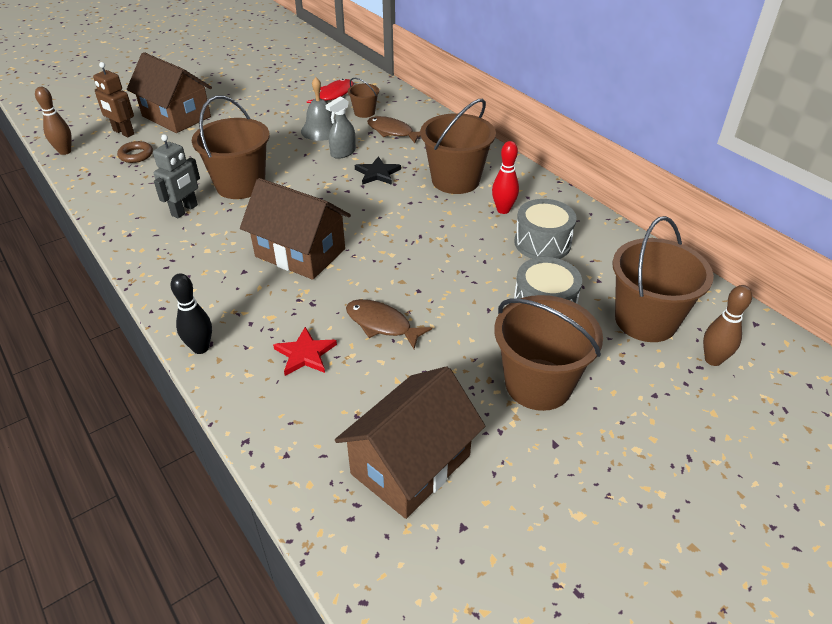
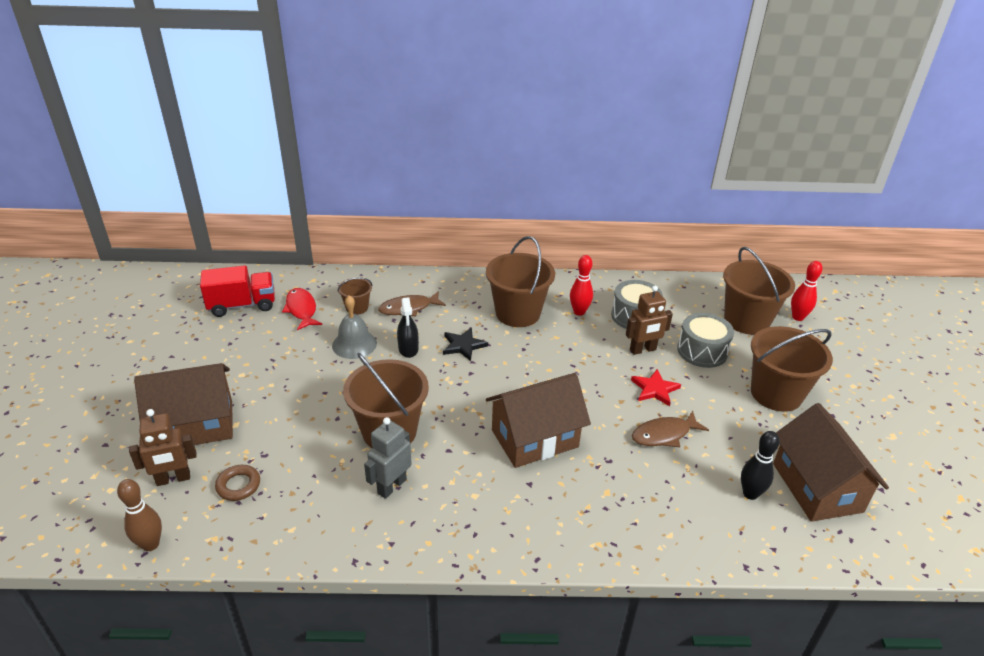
camera: 55 degrees left, 5 degrees down
grey robot [153,134,200,218] -> grey robot turned 120 degrees counterclockwise [364,417,412,499]
black bowling pin [171,274,212,354] -> black bowling pin moved to [741,431,780,500]
red star [273,327,337,376] -> red star moved to [631,369,681,406]
grey spray bottle [326,97,356,159] -> black spray bottle [397,297,419,358]
brown bowling pin [703,285,752,366] -> red bowling pin [791,261,822,321]
none -> red truck [200,265,275,317]
none -> brown robot [626,286,673,355]

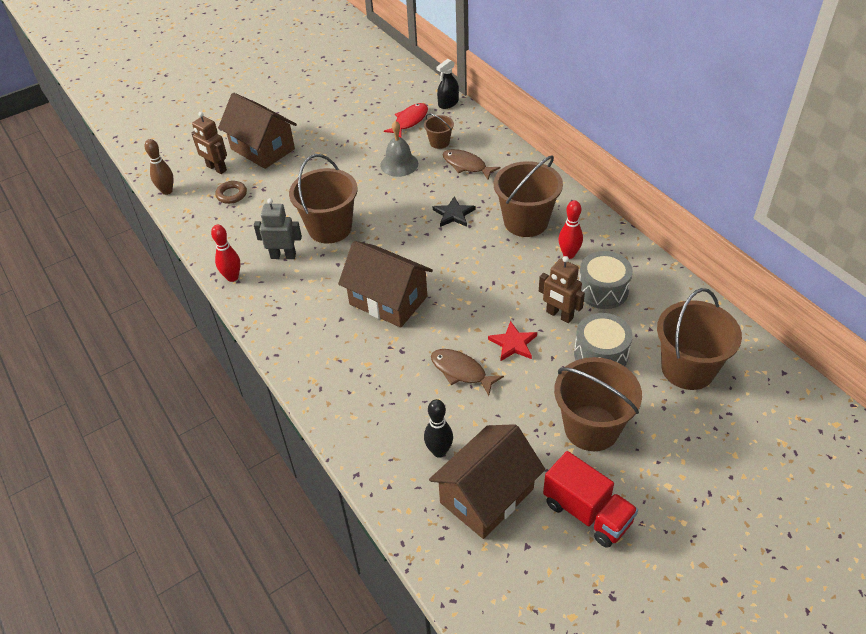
camera: 60 degrees right, 10 degrees up
red truck [200,265,275,317] -> red truck moved to [543,451,638,548]
black spray bottle [397,297,419,358] -> black spray bottle moved to [436,59,459,109]
red bowling pin [791,261,822,321] -> red bowling pin moved to [211,225,241,282]

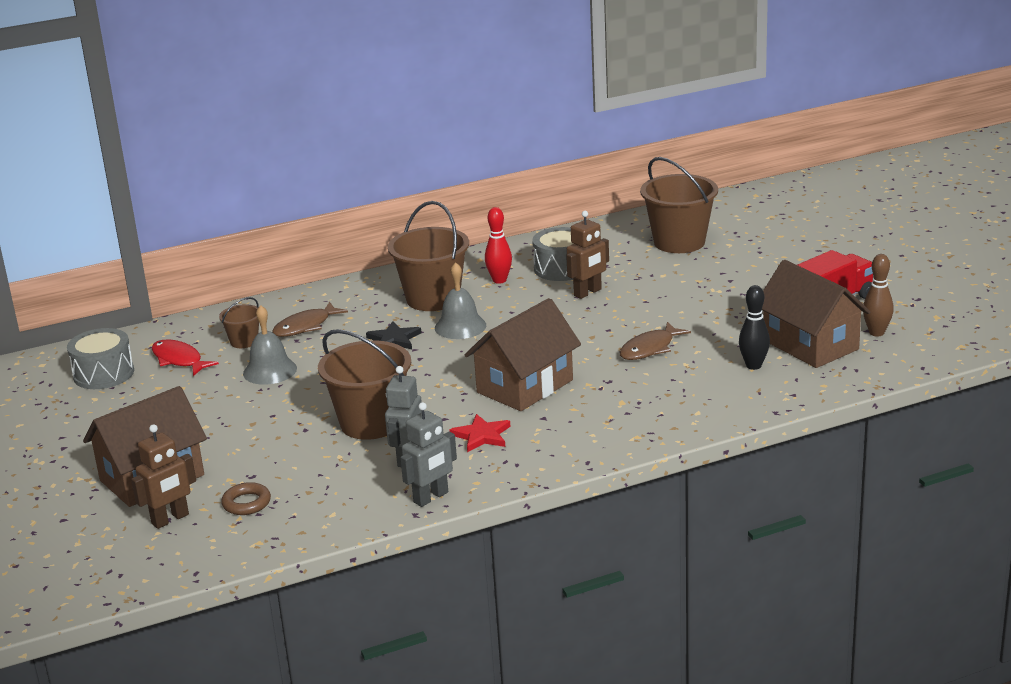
camera: 80 degrees left, 20 degrees down
brown bowling pin [145,139,174,195] -> brown bowling pin moved to [863,254,894,336]
red bowling pin [211,225,241,282] -> grey robot [400,402,457,507]
black spray bottle [436,59,459,109] -> none
red star [488,321,537,361] -> red star moved to [450,414,510,452]
brown bucket [554,357,642,451] -> none
grey drum [574,313,633,366] -> grey drum moved to [67,328,134,389]
none -> grey bell [435,262,486,339]

